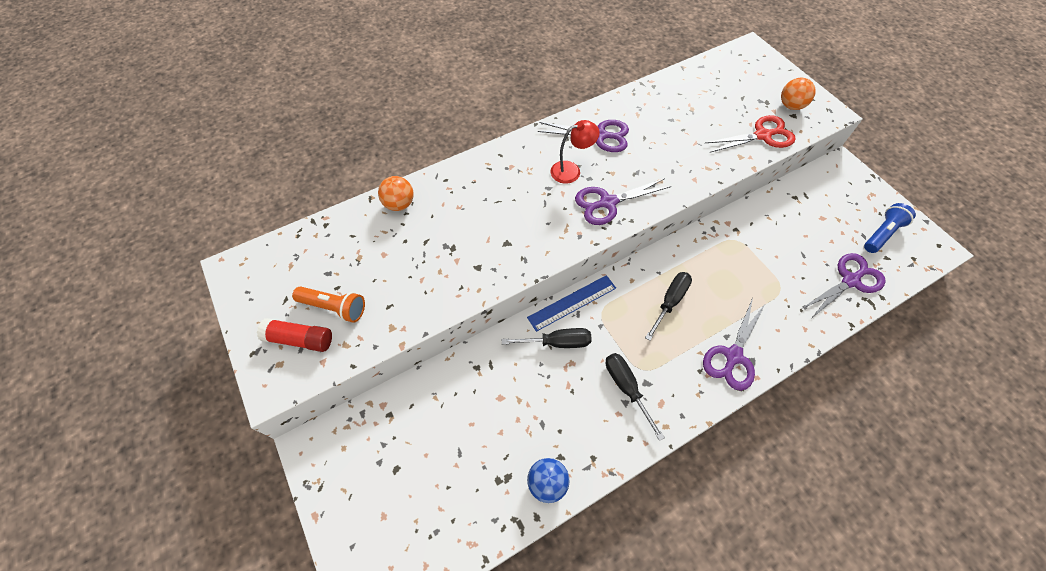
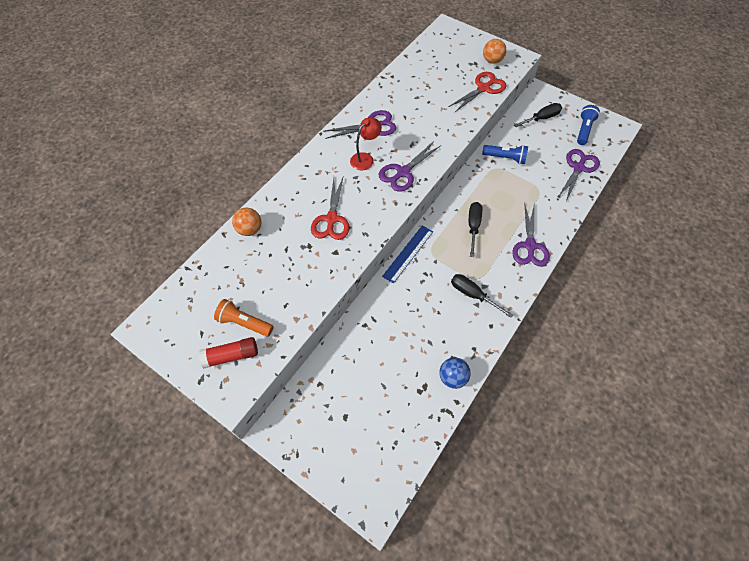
camera: 25 degrees left, 0 degrees up
orange flashlight [292,286,365,323] -> orange flashlight turned 150 degrees counterclockwise [214,299,274,337]
black screwdriver [502,328,592,348] -> black screwdriver moved to [514,103,562,127]
none -> red scissors [311,175,349,240]
none -> blue flashlight [482,145,528,164]

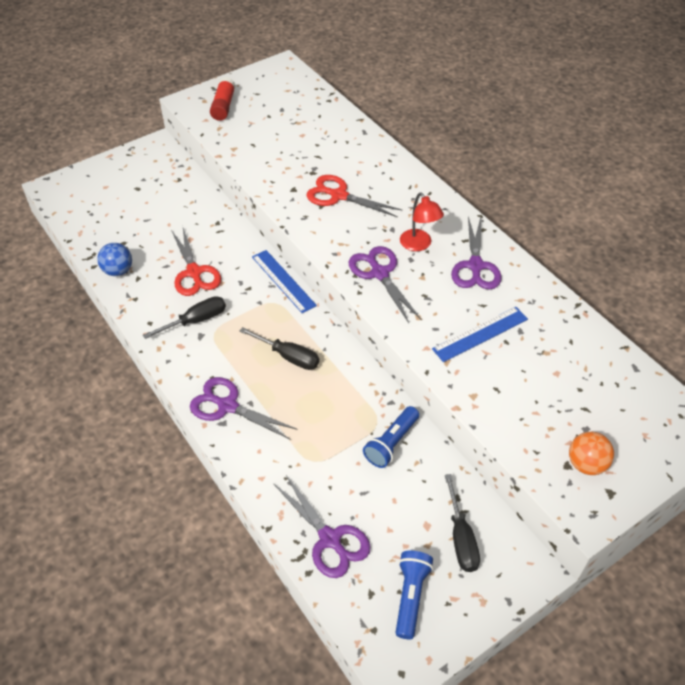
camera: 110 degrees right, 10 degrees down
orange flashlight [214,299,274,337] -> none
orange ball [232,208,261,236] -> none
red scissors [448,72,506,112] -> red scissors moved to [171,228,221,296]
blue flashlight [577,105,600,145] -> blue flashlight turned 120 degrees counterclockwise [395,551,433,640]
none -> blue ruler [432,307,528,362]

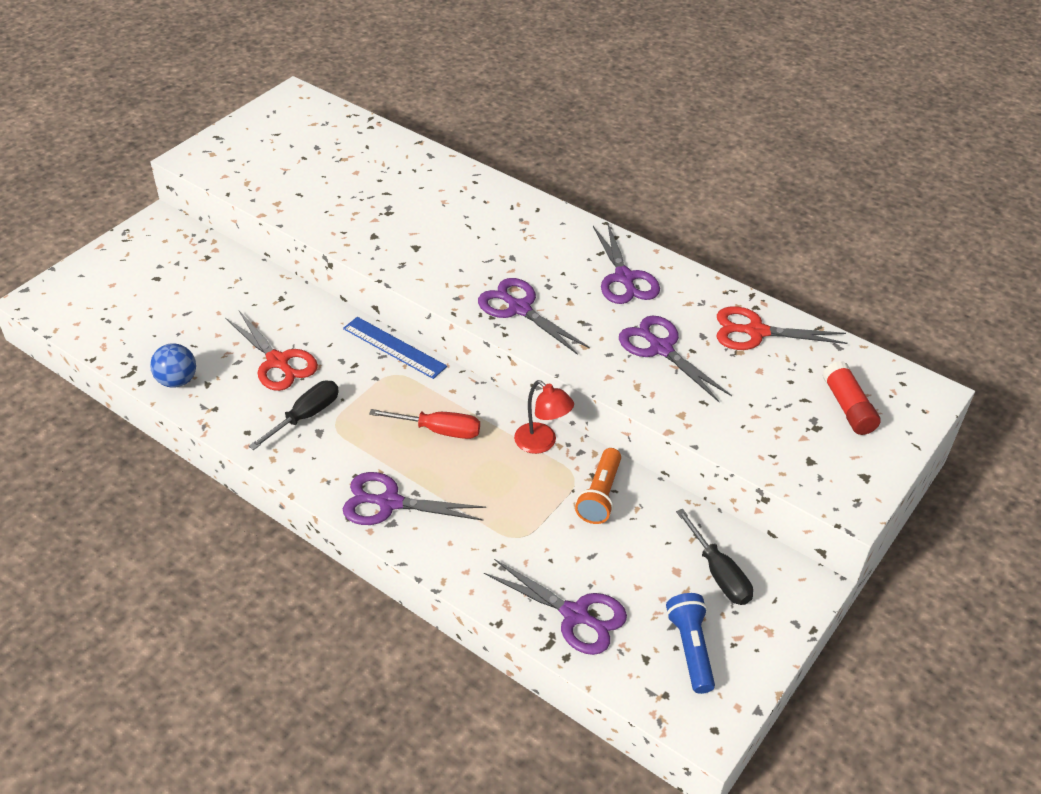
camera: 20 degrees left, 5 degrees down
red glue stick [210,77,236,121] -> red glue stick moved to [822,361,881,435]
black screwdriver [239,327,319,370] -> red screwdriver [369,409,480,439]
red scissors [306,175,402,217] -> red scissors moved to [717,306,848,350]
blue flashlight [363,406,419,468] -> orange flashlight [575,448,621,524]
red lamp [400,192,444,251] -> red lamp moved to [514,380,574,454]
blue ruler [432,307,528,362] -> purple scissors [619,315,732,402]
orange ball [569,432,614,475] -> none

